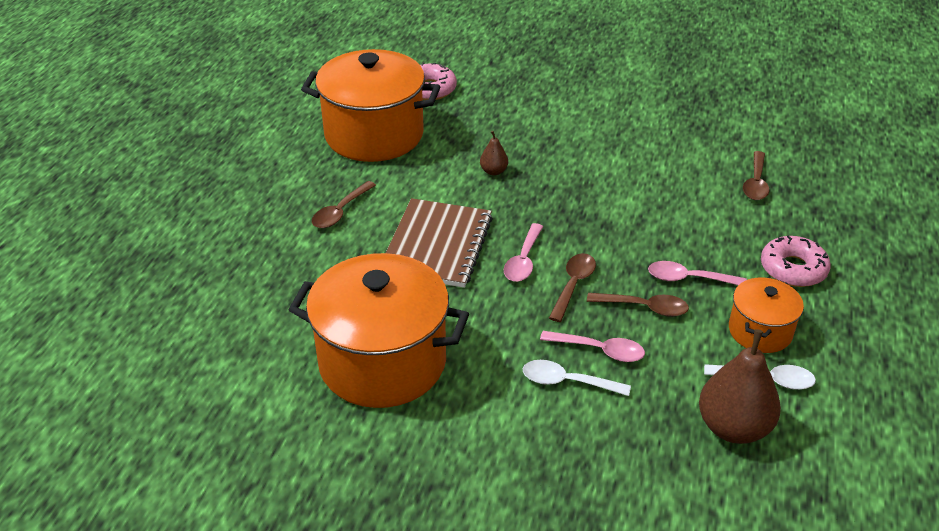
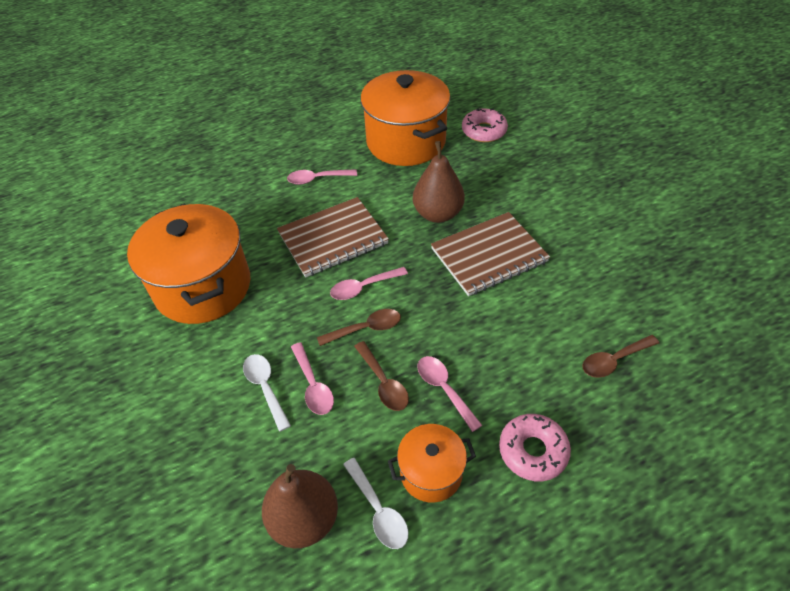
camera: 50 degrees right, 10 degrees up
brown spoon [312,181,376,228] -> pink spoon [287,169,357,185]
brown pear [480,131,508,175] -> brown pear [413,141,465,223], size x2.08
none -> brown notebook [431,212,550,296]

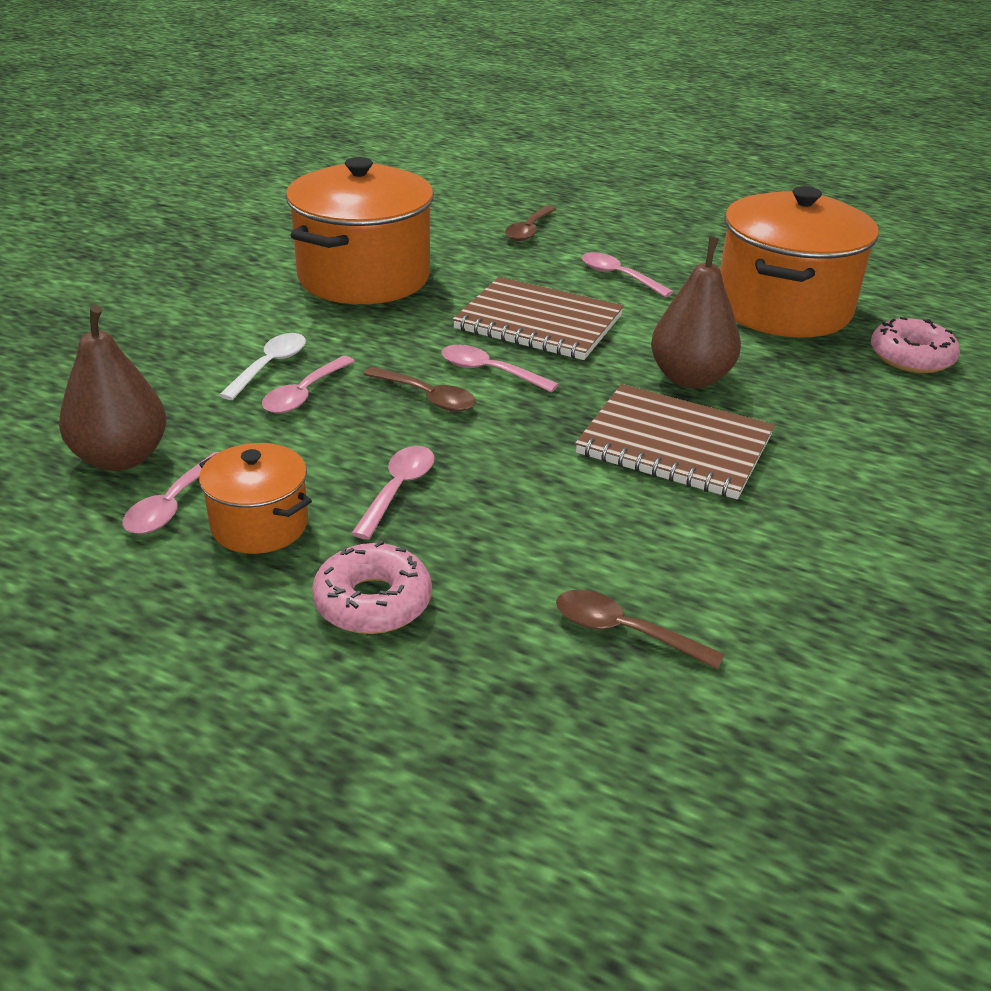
camera: 50 degrees right, 15 degrees down
white spoon [343,458,408,549] -> pink spoon [123,452,219,534]
brown spoon [354,341,409,411] -> brown spoon moved to [505,206,556,241]

